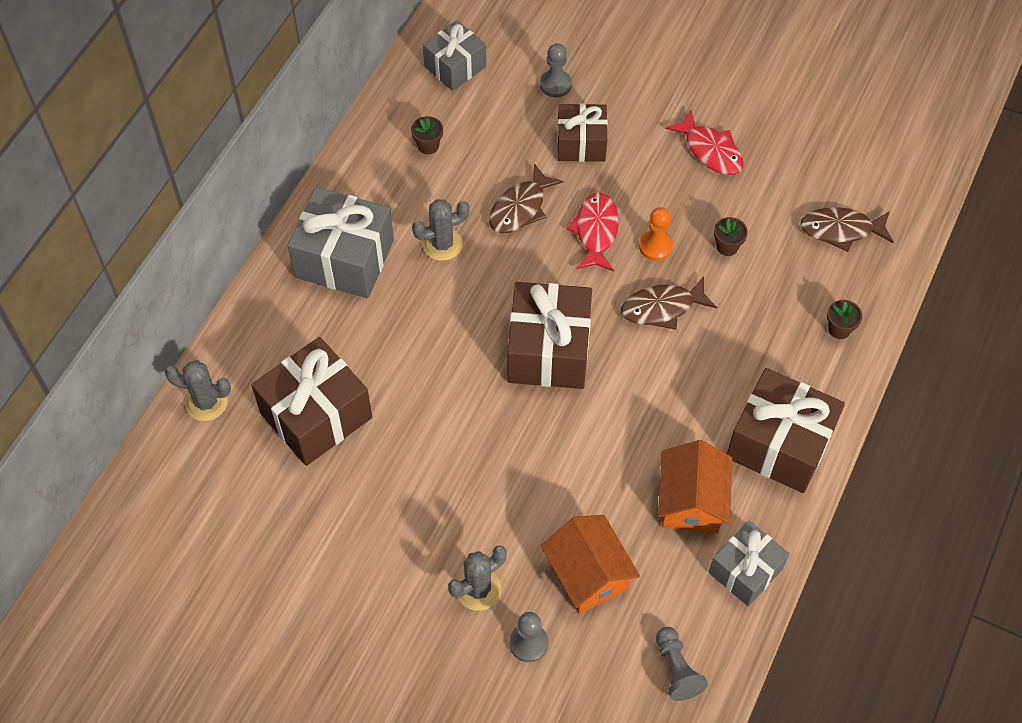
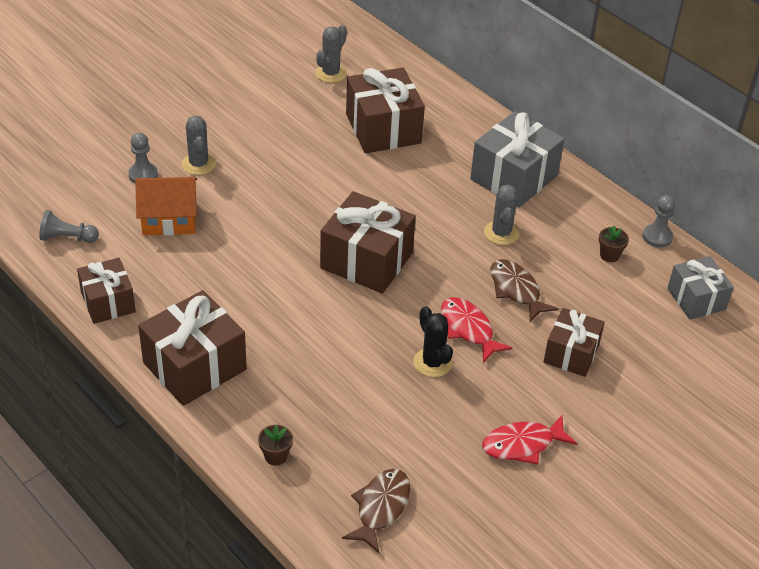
camera: 110 degrees right, 15 degrees down
grey cactus [165,360,231,421] -> grey cactus moved to [315,25,347,83]
grey pawn [540,43,572,97] -> grey pawn moved to [643,195,675,247]
red fish [567,193,619,271] -> red fish turned 150 degrees counterclockwise [441,297,512,363]
brown fish [621,277,717,330] -> none
orange pawn [639,207,673,261] -> black cactus [413,306,453,377]
orange house [658,440,733,533] -> none
grey gift [709,520,789,606] -> brown gift [77,258,136,324]
brown flower pot [714,217,748,256] -> none

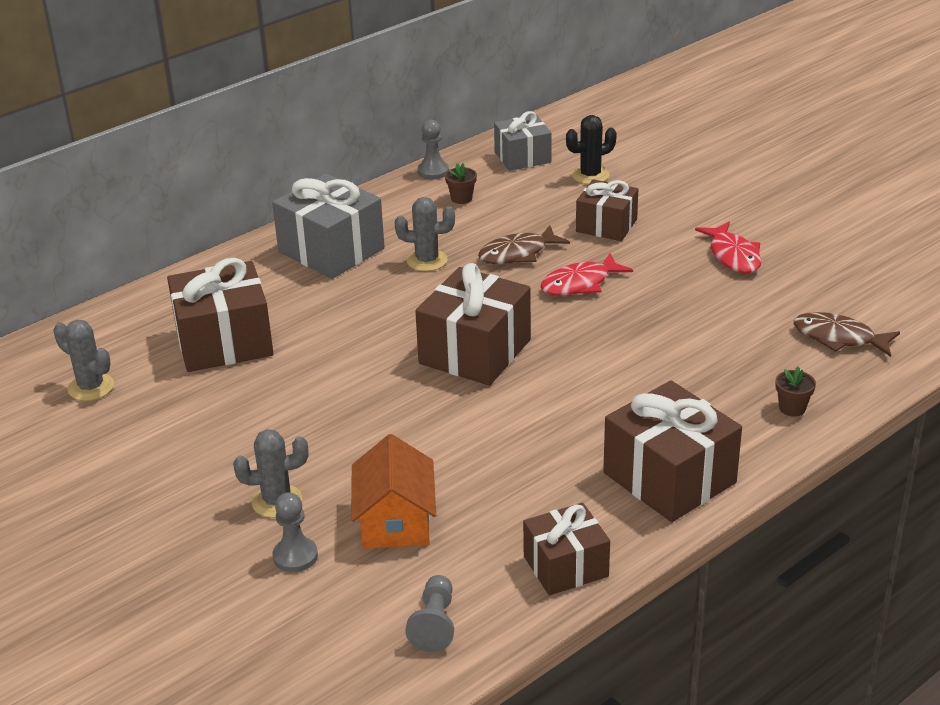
camera: 85 degrees left, 10 degrees down
black cactus [413,306,453,377] -> black cactus moved to [566,115,617,184]

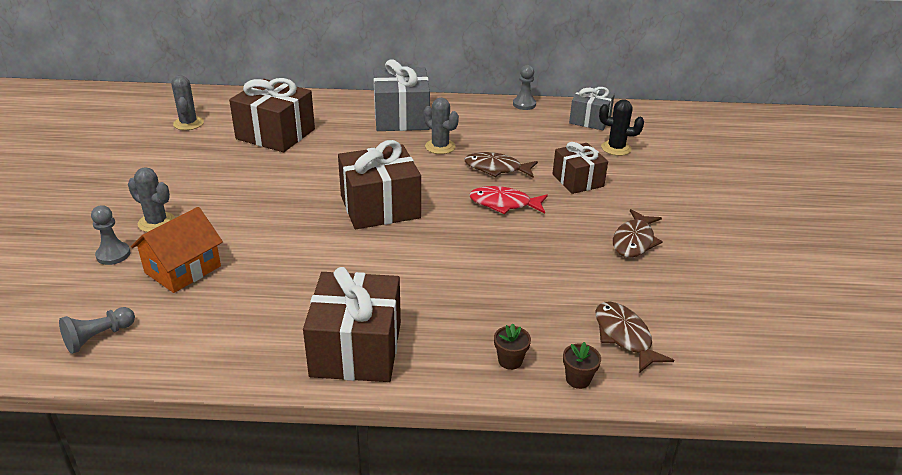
camera: 40 degrees right, 0 degrees up
brown flower pot [445,163,477,204] -> brown flower pot moved to [563,342,601,389]
brown gift [523,502,610,596] -> none
red fish [695,222,762,273] -> brown fish [613,209,663,258]

